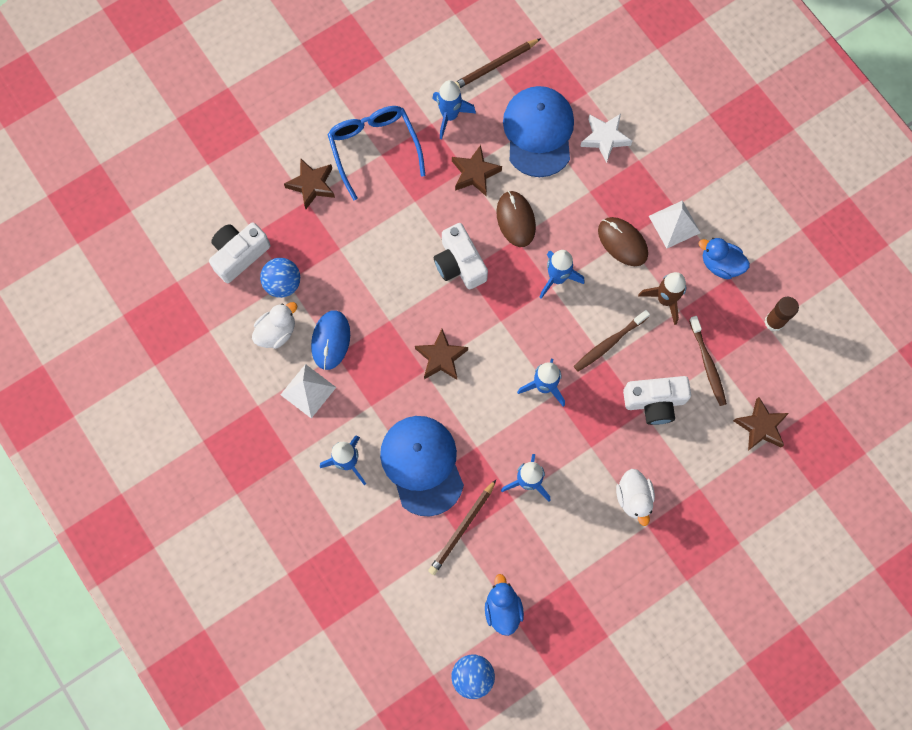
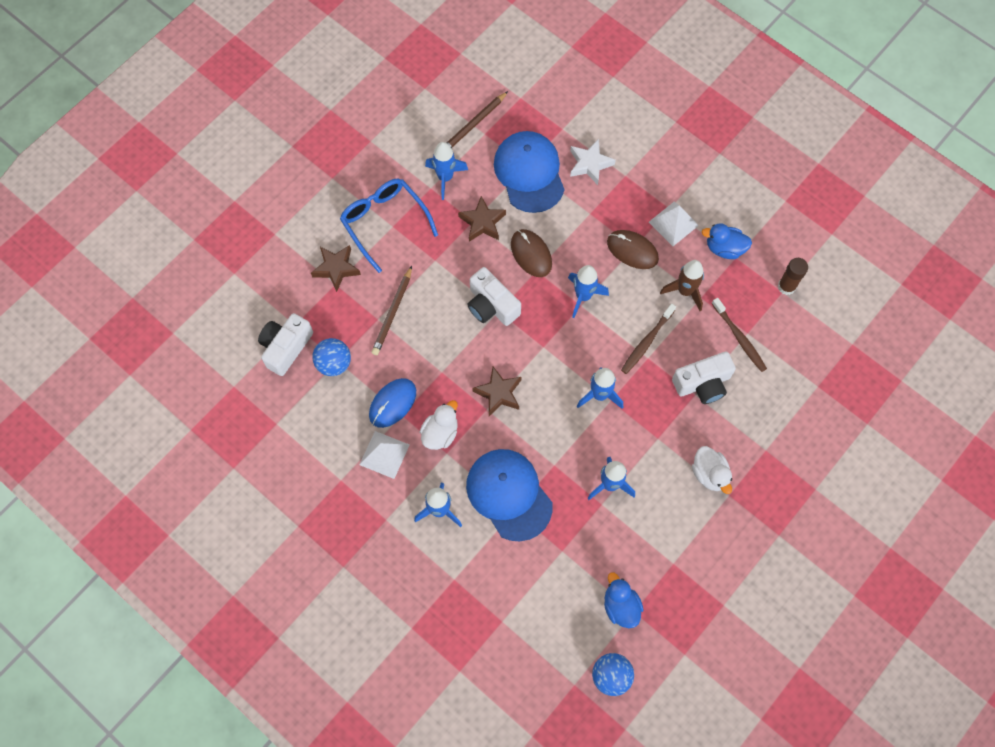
camera: 15 degrees left, 5 degrees down
white duck [252,302,297,349] -> white duck moved to [420,400,458,450]
blue mouse [311,310,350,370] -> blue mouse turned 45 degrees clockwise [369,378,416,428]
brown pencil [428,480,496,575] -> brown pencil moved to [372,266,412,355]
brown star [733,397,789,451] -> none

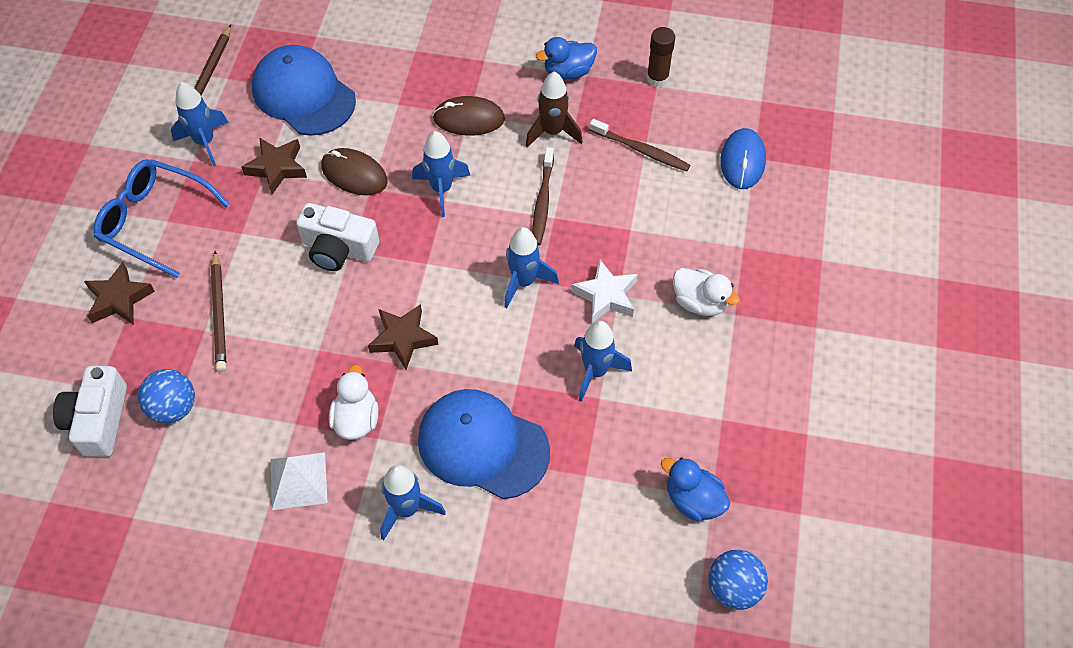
camera: 30 degrees left, 10 degrees down
blue mouse [369,378,416,428] -> blue mouse moved to [721,128,766,189]
white star [570,139,616,185] -> white star moved to [571,259,638,323]
white pyramid [649,201,699,246] -> none
white camera [672,351,736,404] -> none

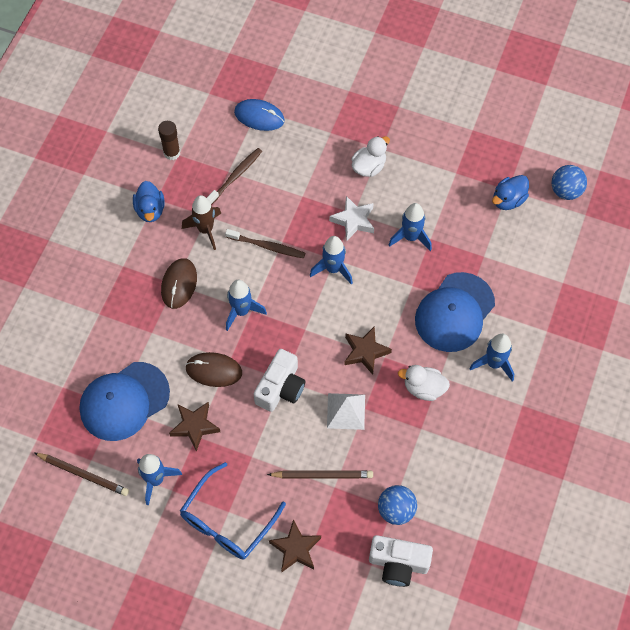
camera: 80 degrees left, 5 degrees up
white pyramid [271,452,328,510] -> white pyramid moved to [327,393,365,430]
brown mouse [321,148,388,195] -> brown mouse turned 60 degrees clockwise [185,352,242,387]

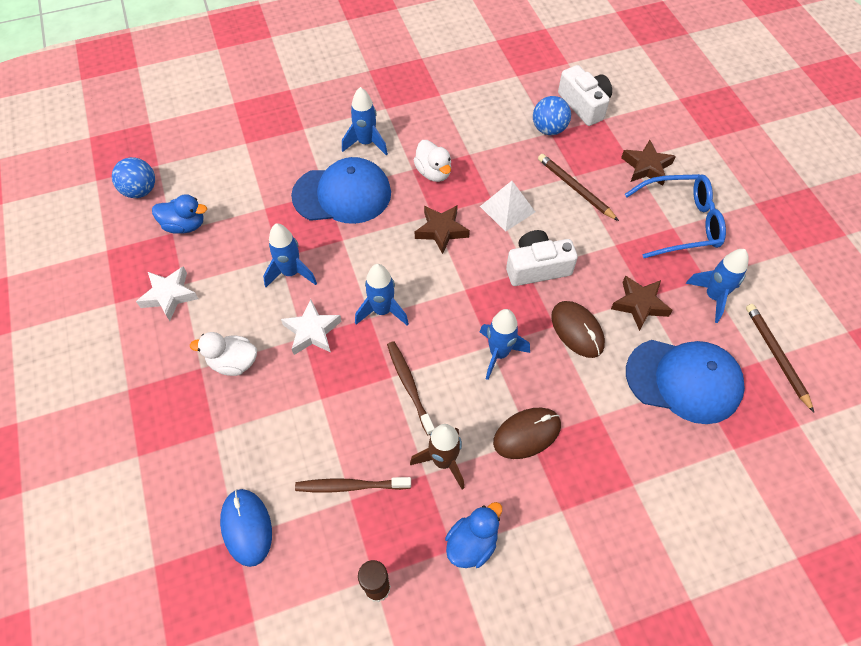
camera: 130 degrees left, 5 degrees down
none -> white star [136,266,198,321]

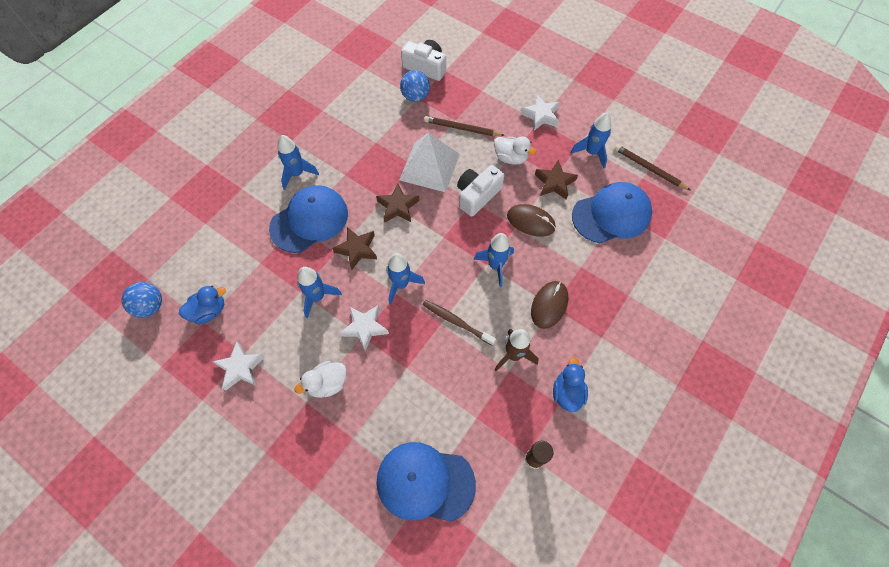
camera: 35 degrees left, 5 degrees up
blue mouse [220,489,272,567] -> blue cap [376,442,476,522]
brown toothbrush [295,477,411,492] -> none
white duck [413,140,451,182] -> white duck moved to [494,136,536,165]
white pyramid [480,181,535,232] -> white pyramid [399,132,460,192], size x1.57
brown star [621,140,676,186] -> brown star moved to [332,227,377,270]
blue glasses [625,174,726,258] -> white star [521,95,560,131]

